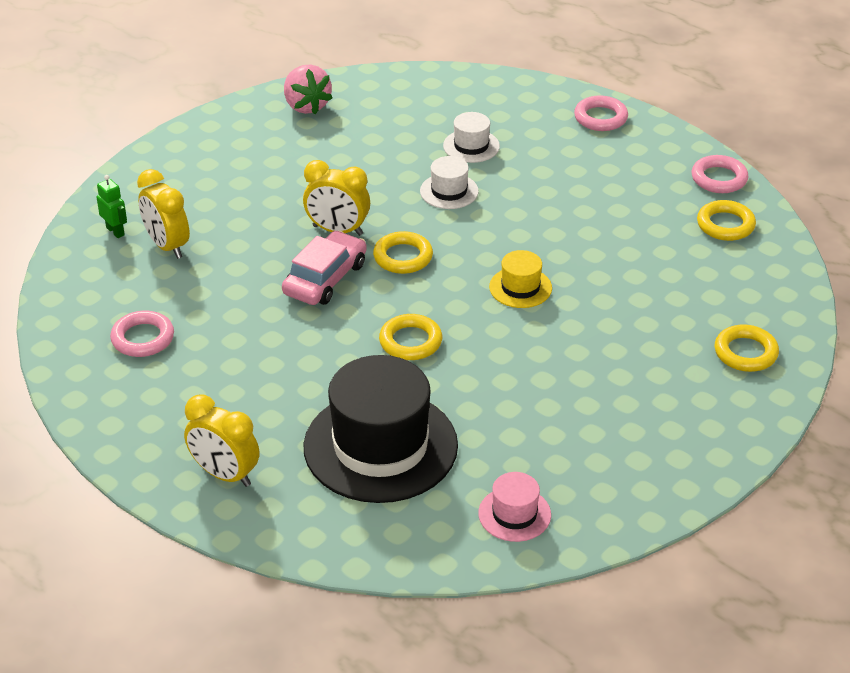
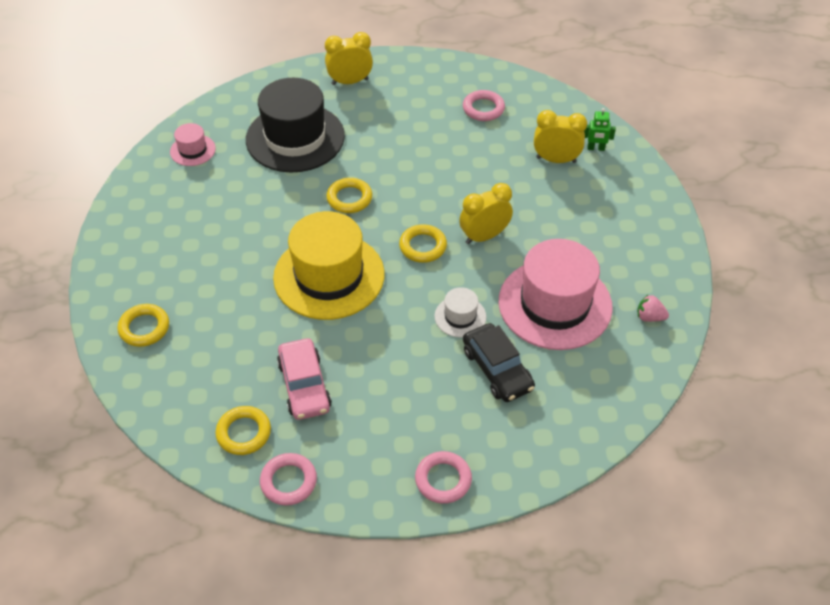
camera: 135 degrees right, 10 degrees up
pink car [282,231,367,305] -> pink car moved to [277,338,331,420]
pink strawberry [284,65,332,114] -> pink strawberry [637,295,669,322], size x0.58
white hat [443,112,500,163] -> black car [463,323,535,402]
yellow hat [489,250,552,308] -> yellow hat [273,211,385,320], size x2.21
none -> pink hat [499,239,613,350]

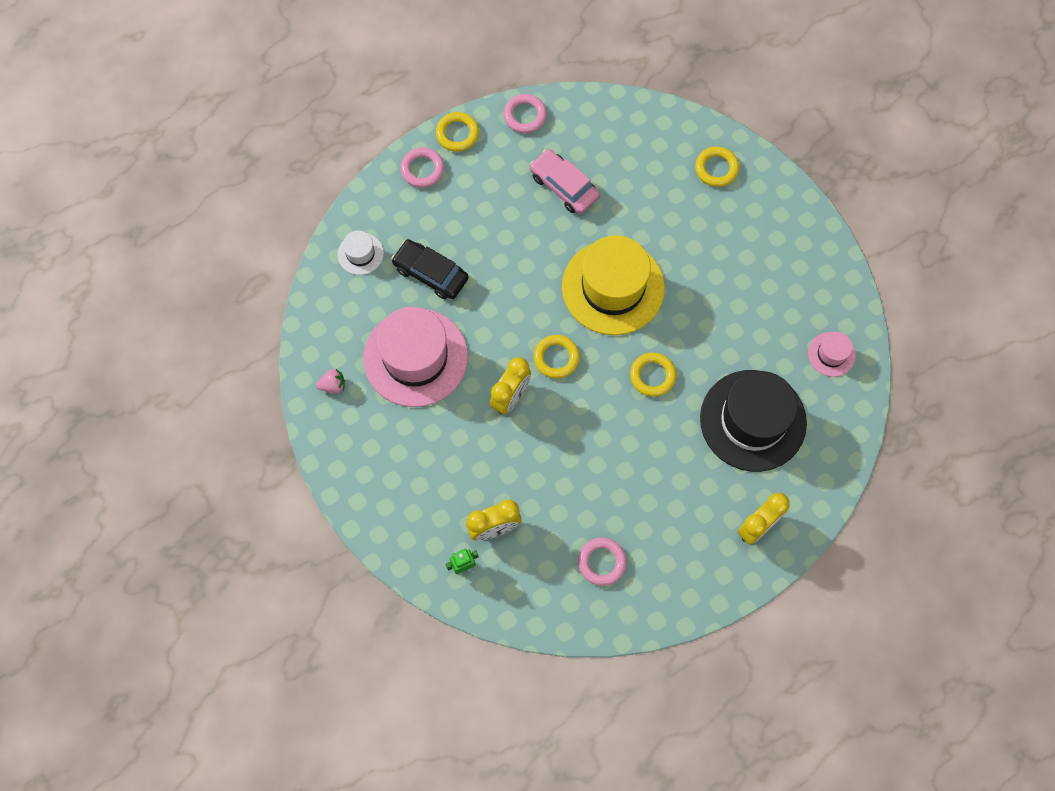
camera: 150 degrees right, 20 degrees up
yellow ring [215,406,271,455] -> yellow ring moved to [436,112,479,152]
white hat [435,287,486,338] -> white hat moved to [338,231,384,275]

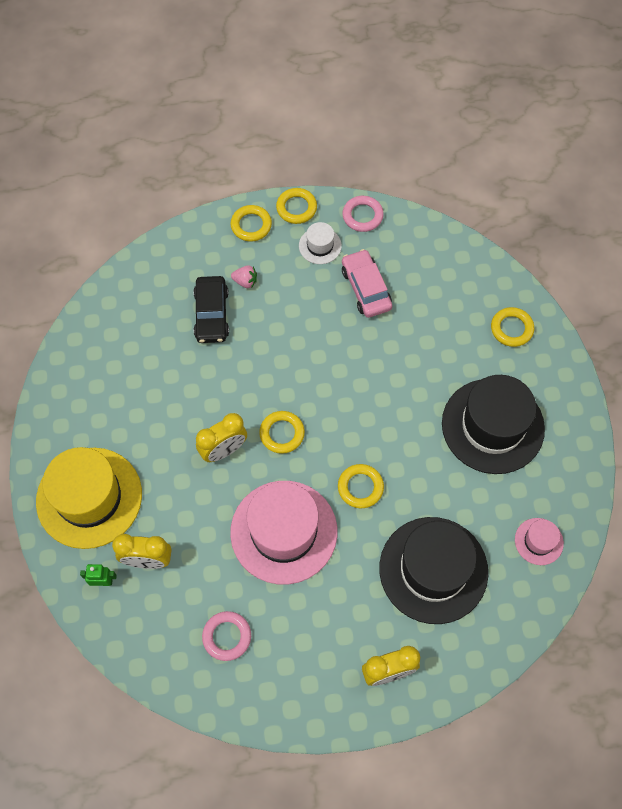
camera: 25 degrees right, 5 degrees down
pink strawberry [316,369,345,393] -> pink strawberry moved to [231,265,257,288]
white hat [338,231,384,275] -> white hat moved to [299,222,342,264]
pink hat [363,307,468,407] -> pink hat moved to [230,481,337,584]
black car [391,239,469,299] -> black car turned 150 degrees counterclockwise [193,276,229,343]
pink ring [400,147,444,188] -> yellow ring [230,205,272,242]
yellow hat [562,235,665,335] -> yellow hat moved to [36,447,142,549]
none -> black hat [442,375,545,474]

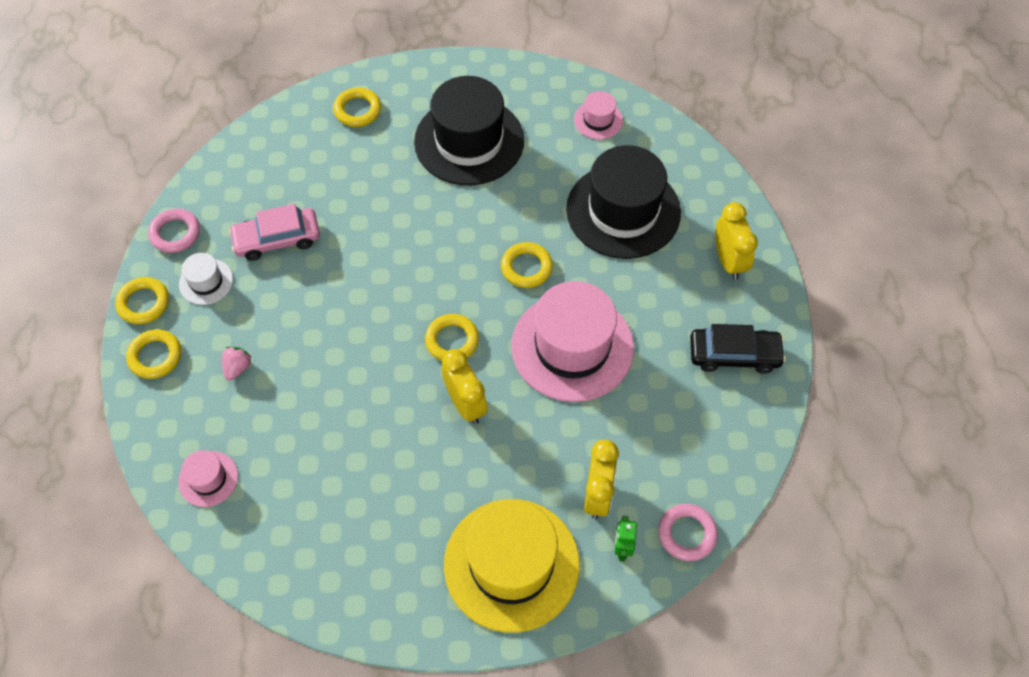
camera: 85 degrees left, 5 degrees down
black car [193,276,229,343] -> black car moved to [690,324,786,374]
pink ring [202,611,251,661] -> pink ring moved to [658,504,718,561]
none -> pink hat [178,450,238,507]

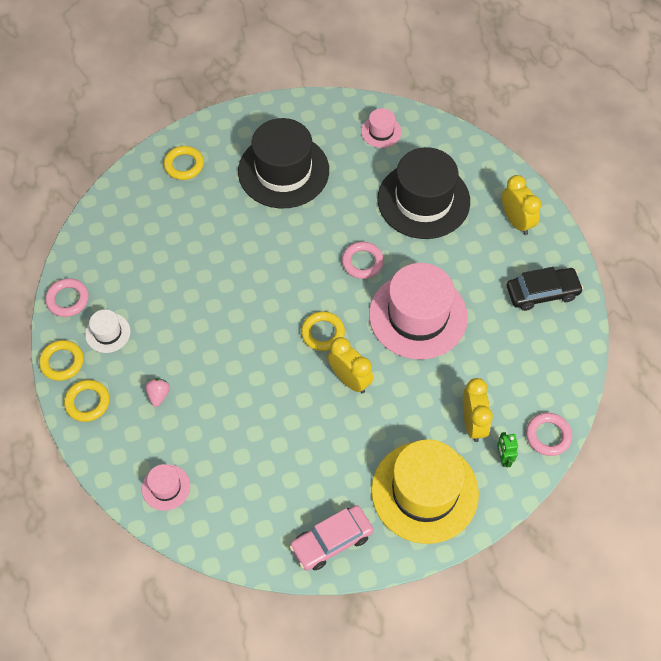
camera: 15 degrees left, 0 degrees up
pink car [229,204,320,261] -> pink car moved to [290,505,373,571]
yellow ring [501,242,553,288] -> pink ring [342,242,384,279]

